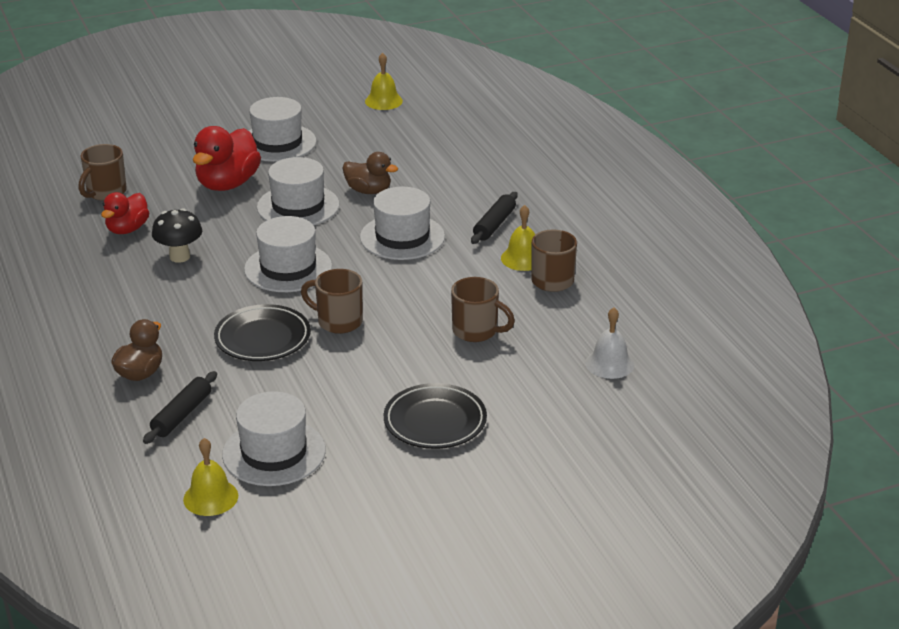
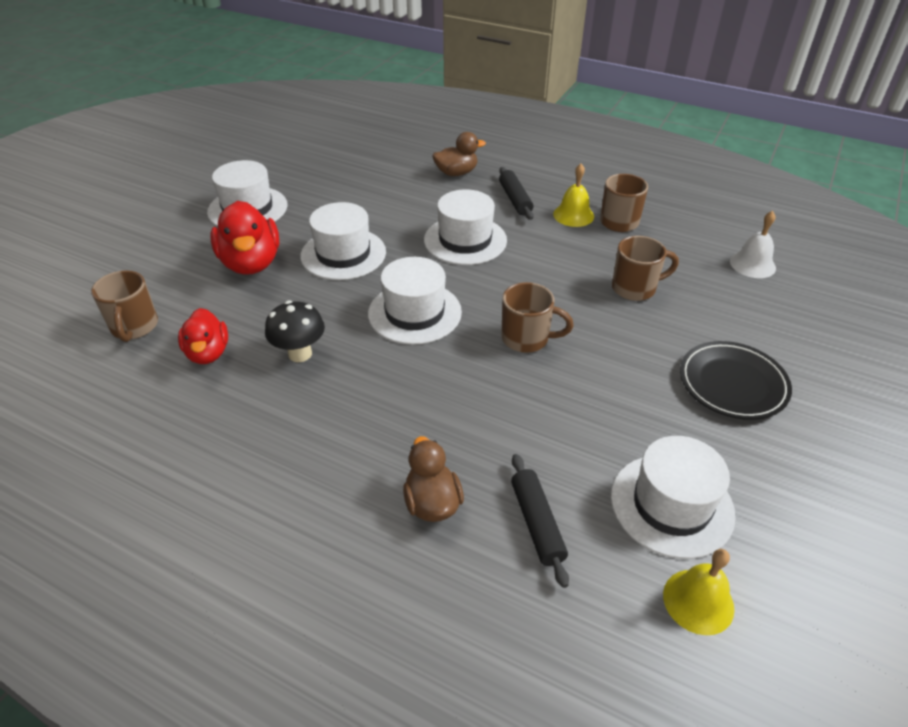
camera: 40 degrees left, 10 degrees up
black plate [214,304,311,361] -> none
brown mug [301,269,363,334] -> brown mug turned 150 degrees counterclockwise [501,282,574,353]
brown duck [342,152,398,194] -> brown duck moved to [432,132,486,176]
yellow bell [365,53,403,110] -> none

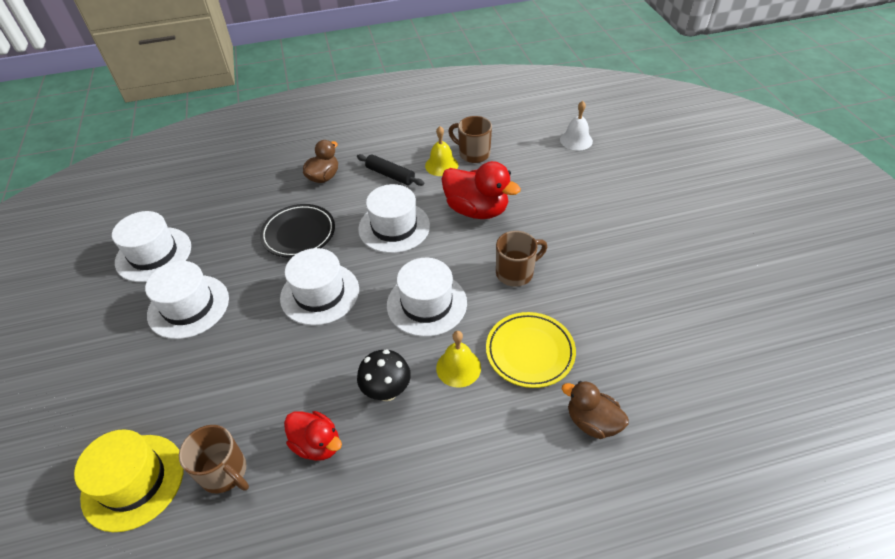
camera: 40 degrees left, 5 degrees up
red duck [210,201,279,275] -> red duck moved to [442,161,521,219]
black rolling pin [511,454,569,588] -> none
white hat [611,436,736,559] -> white hat moved to [112,211,191,282]
brown mug [612,236,679,301] -> none
yellow bell [663,549,734,635] -> yellow bell moved to [436,331,481,388]
black plate [680,341,792,420] -> black plate moved to [260,204,335,258]
none -> yellow hat [74,429,184,532]
none -> yellow plate [486,312,576,388]

